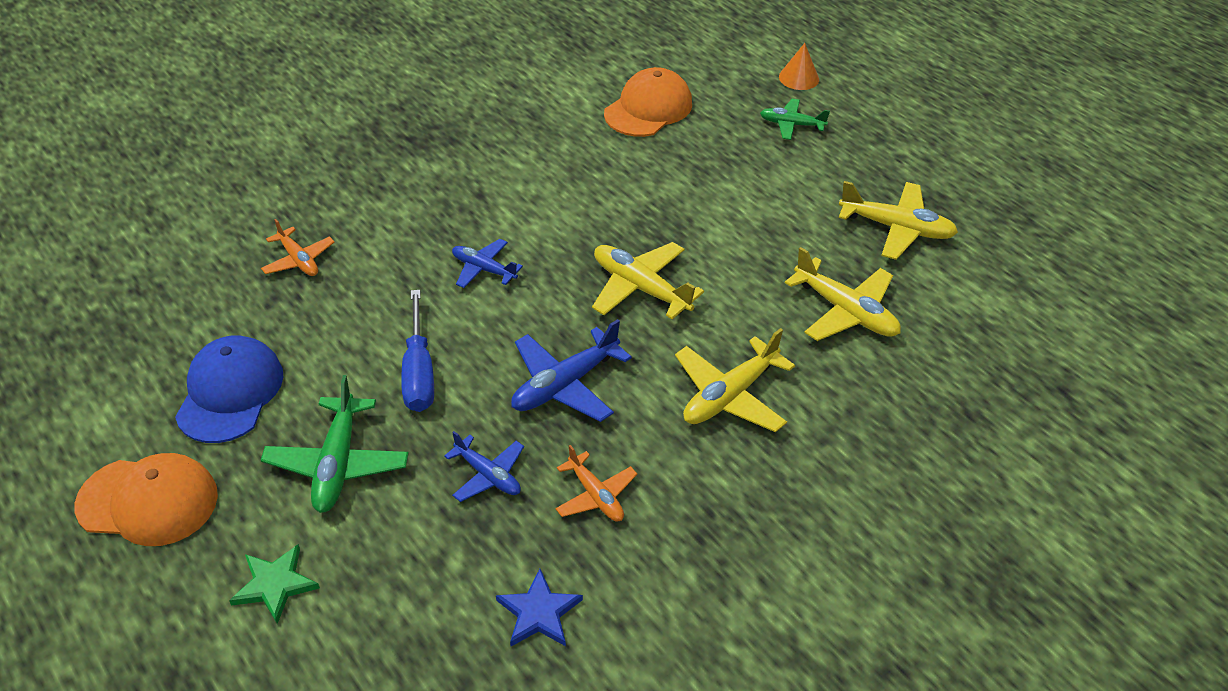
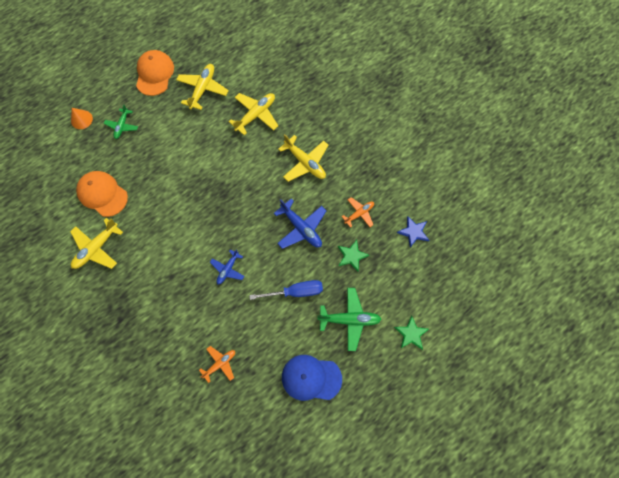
camera: 90 degrees left, 25 degrees up
orange cap [75,453,218,546] -> orange cap moved to [136,50,174,96]
blue plane [444,431,524,502] -> green star [338,240,370,272]
yellow plane [592,242,704,319] -> yellow plane moved to [70,218,123,269]

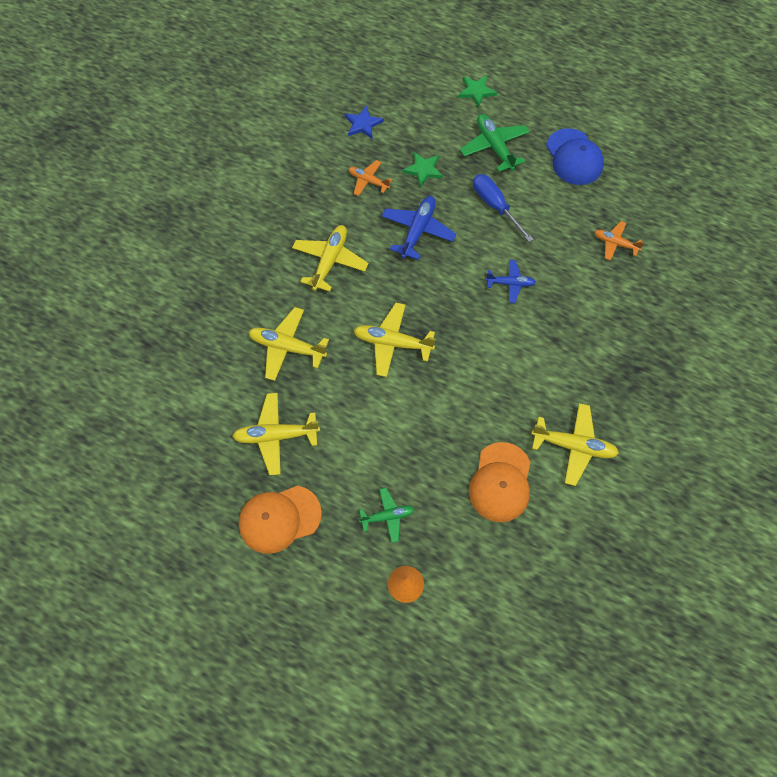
camera: 115 degrees left, 5 degrees down
none -> yellow plane [354,303,436,377]

